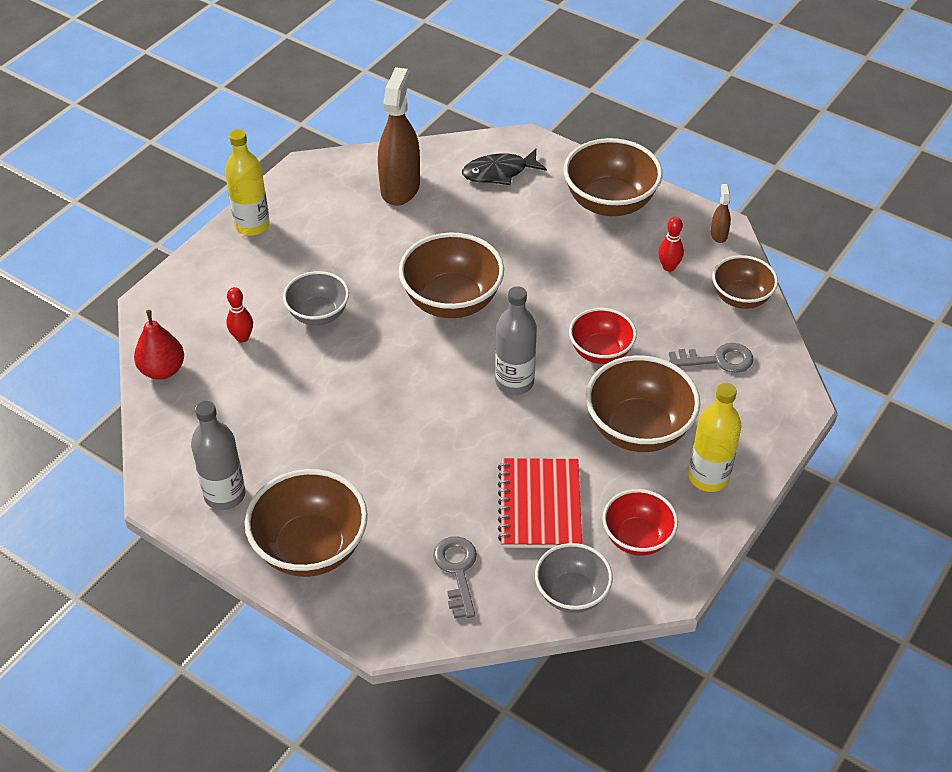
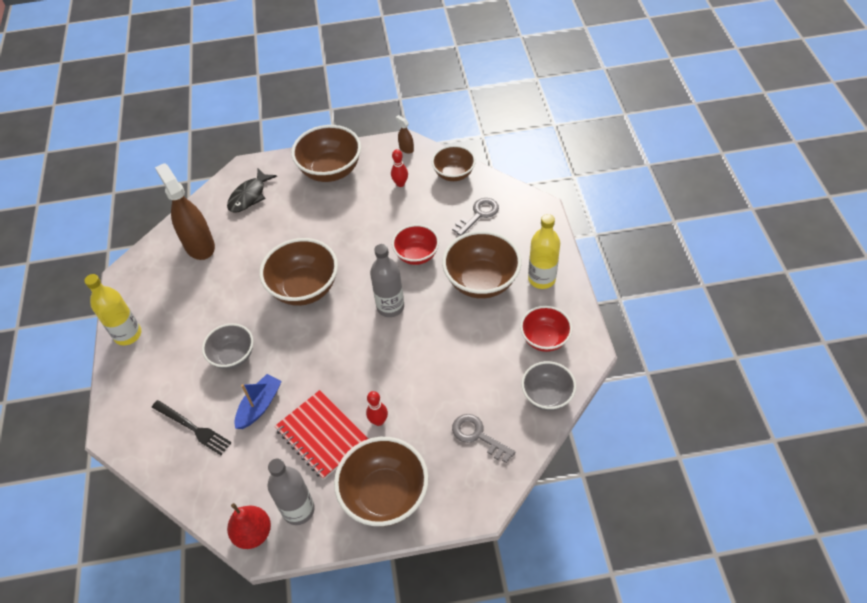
camera: 40 degrees left, 5 degrees up
red pear [134,310,184,380] -> red pear moved to [227,503,271,549]
red bowling pin [227,287,253,343] -> red bowling pin moved to [366,391,388,426]
red notebook [498,458,582,548] -> red notebook moved to [275,390,368,479]
none -> black fork [152,400,231,455]
none -> blue boat [235,374,282,429]

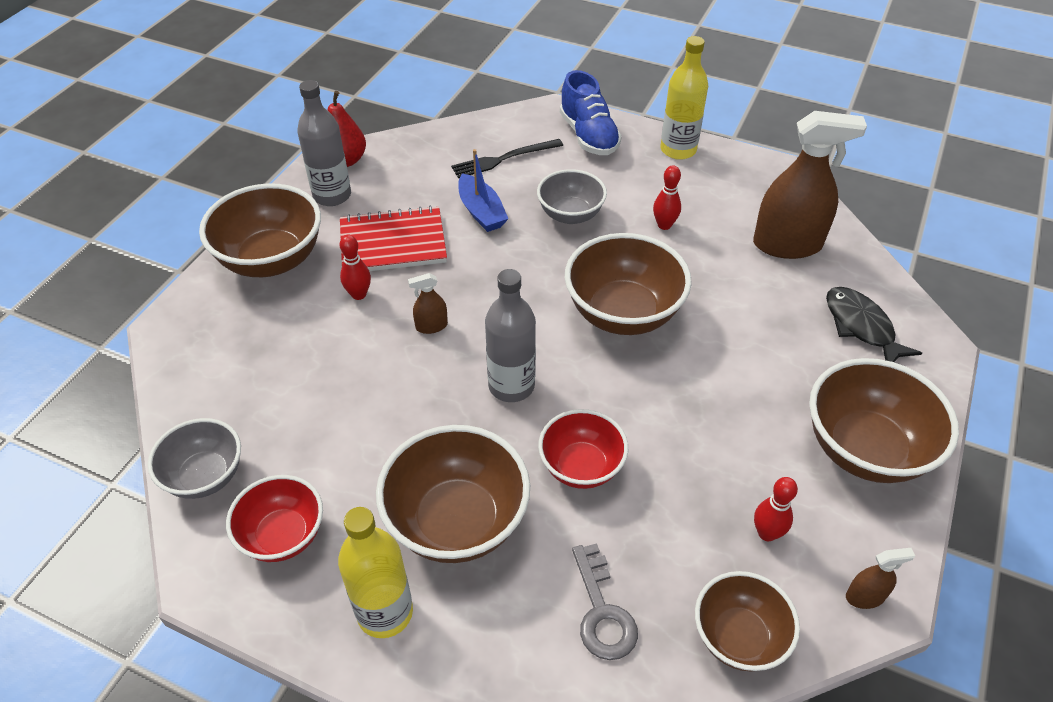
camera: 120 degrees right, 5 degrees down
grey key [452,414,515,463] -> none
none -> brown spray bottle [408,273,448,334]
none -> blue shoe [560,70,622,155]
none -> red bowling pin [653,165,681,230]

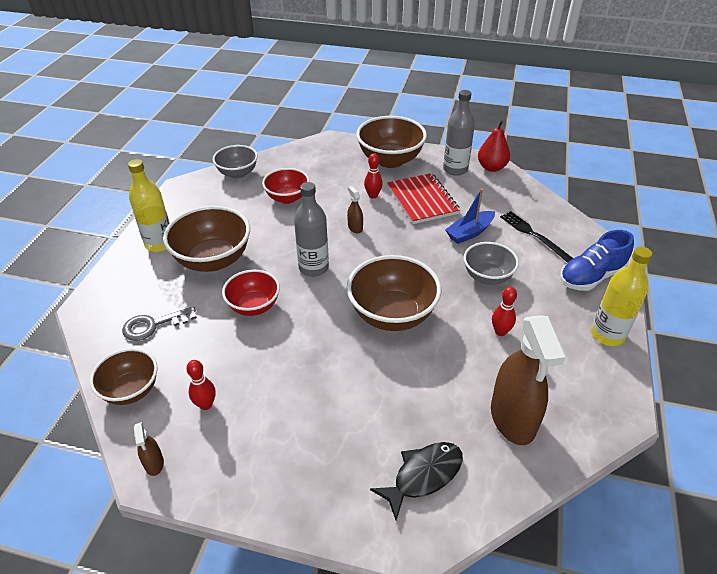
camera: 80 degrees right, 5 degrees down
red bowl [226,475,323,562] -> red bowl moved to [262,168,310,204]
brown bowl [809,358,959,483] -> none

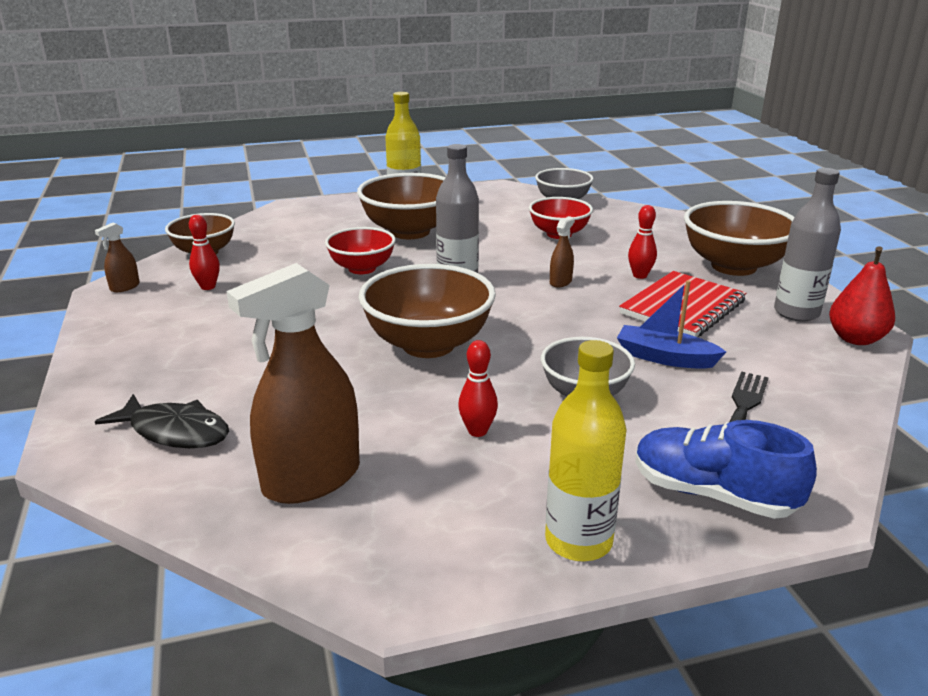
camera: 60 degrees right, 15 degrees down
grey key [122,306,197,341] -> none

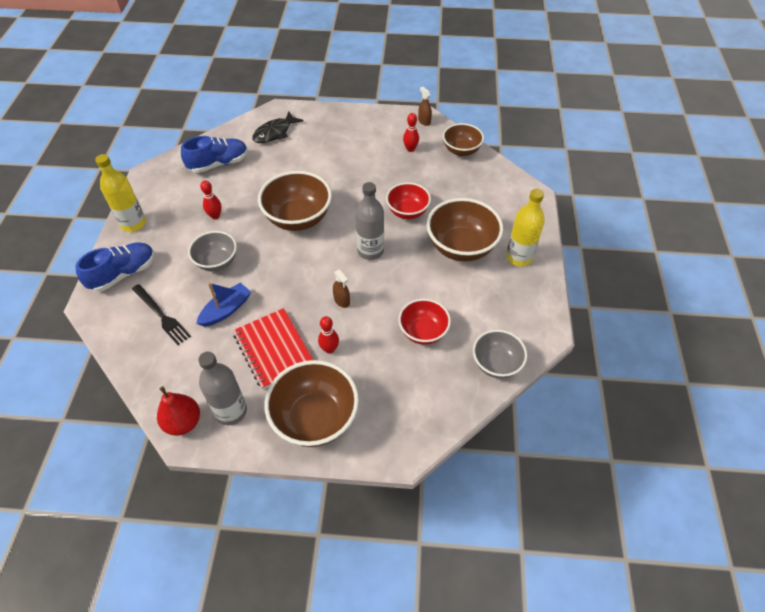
camera: 110 degrees right, 25 degrees up
brown spray bottle [226,263,360,504] -> blue shoe [181,136,248,173]

